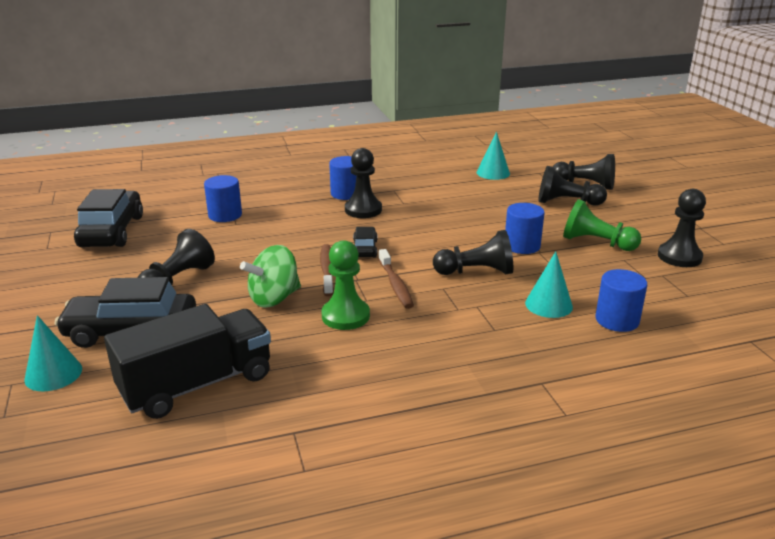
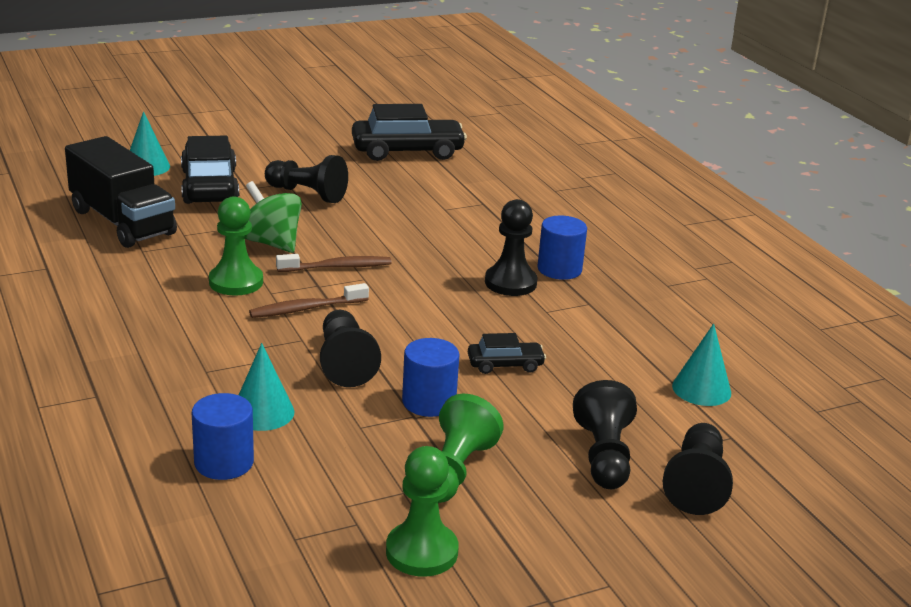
camera: 80 degrees right, 0 degrees up
blue cylinder [204,175,242,222] -> none
black car [353,227,378,257] -> black car moved to [468,333,546,374]
black pawn [658,189,706,267] -> green pawn [386,446,459,577]

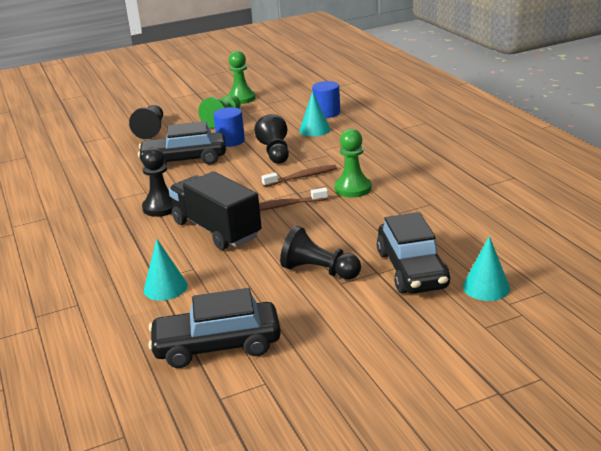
camera: 175 degrees left, 0 degrees up
black truck [65,136,177,248] -> black truck moved to [169,171,262,250]
green spinning top [244,181,302,253] -> none
black car [468,333,546,374] -> black car [138,121,226,165], size x1.98
blue cylinder [537,216,587,280] -> none
black pawn [663,423,733,515] -> none
turquoise cone [672,323,731,406] -> turquoise cone moved to [144,239,188,301]

